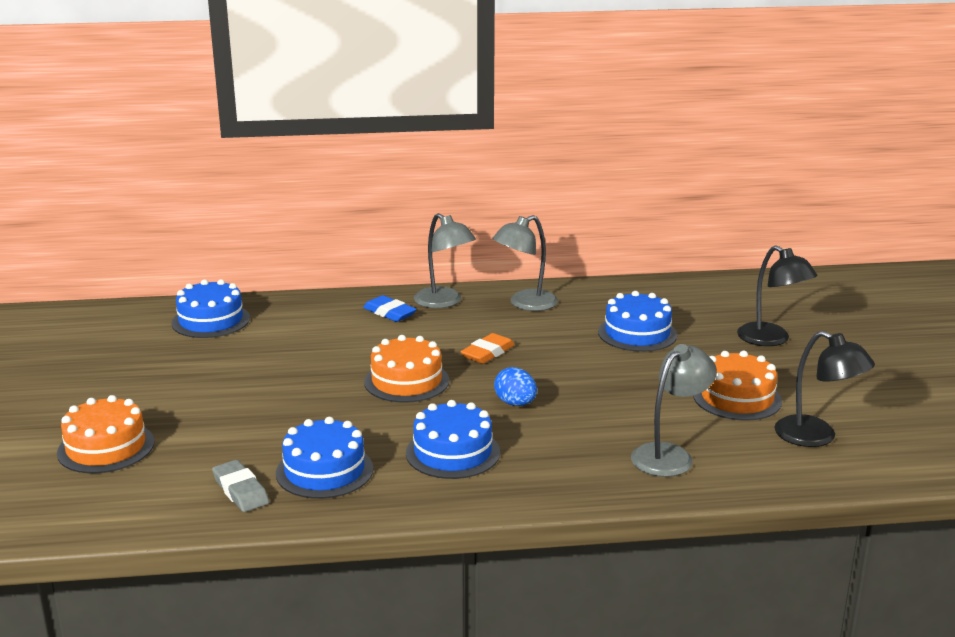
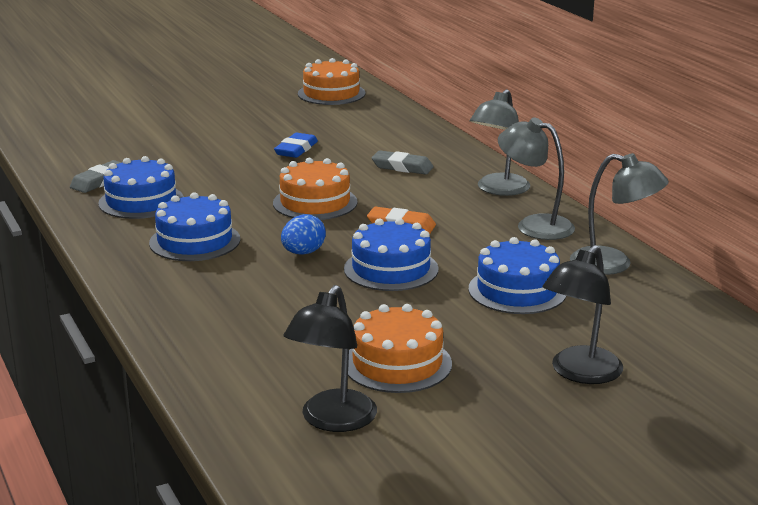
camera: 70 degrees right, 0 degrees up
orange cake [57,395,154,473] -> orange cake moved to [298,58,366,105]
blue cake [172,279,250,338] -> blue cake moved to [344,218,439,291]
blue eraser [363,295,417,322] -> blue eraser moved to [274,133,318,158]
grey lamp [631,344,717,477] -> grey lamp moved to [570,153,669,275]
none -> grey eraser [371,150,434,174]

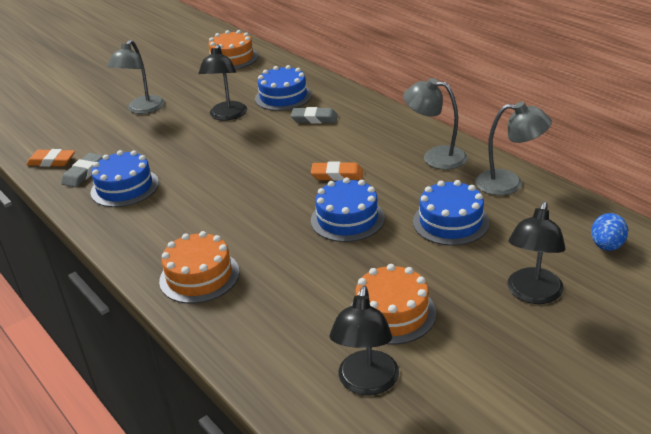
camera: 10 degrees left, 10 degrees up
blue cake [149,192,240,261] -> blue cake moved to [255,65,312,111]
orange cake [273,158,358,220] -> orange cake moved to [159,231,239,304]
blue eraser [274,133,318,158] -> black lamp [198,44,247,121]
blue egg [281,214,326,255] -> blue egg moved to [591,213,628,251]
grey lamp [470,89,530,196] -> grey lamp moved to [107,40,165,114]
none -> orange eraser [26,149,75,167]

